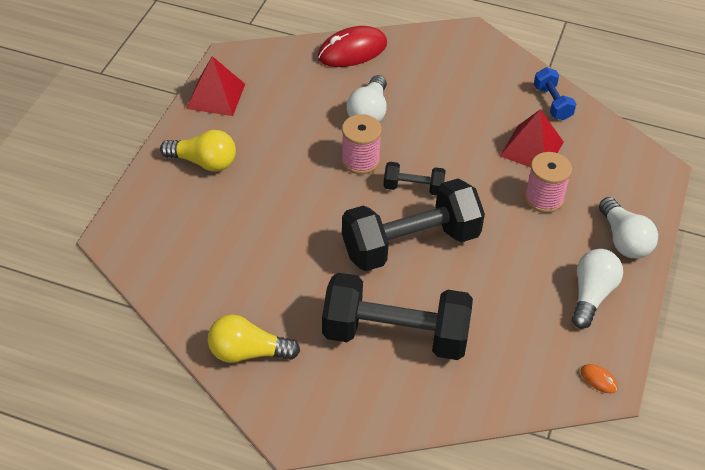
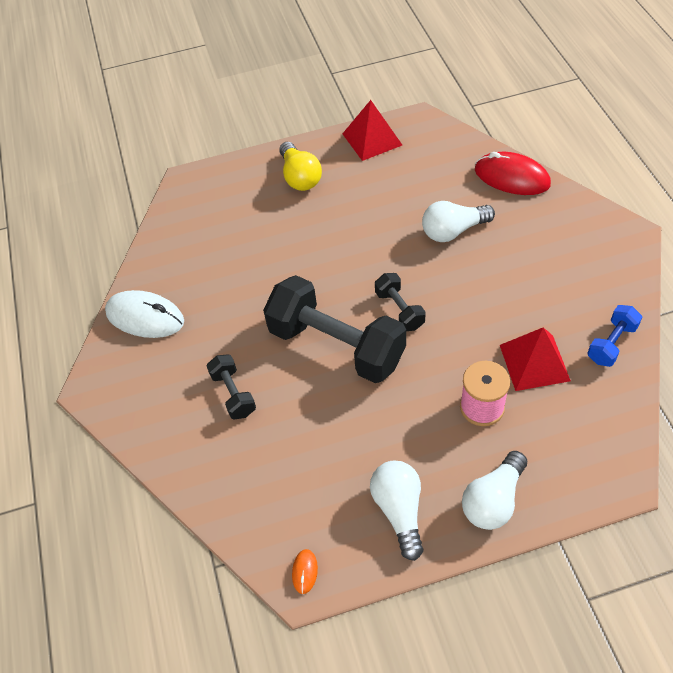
camera: 60 degrees right, 5 degrees up
yellow light bulb [208,314,300,363] -> white mouse [105,290,184,338]
black dumbbell [322,273,473,360] -> black dumbbell [207,354,256,419], size x0.47
pink spool [341,114,382,174] -> none
white light bulb [572,249,623,329] -> white light bulb turned 90 degrees counterclockwise [370,460,424,561]

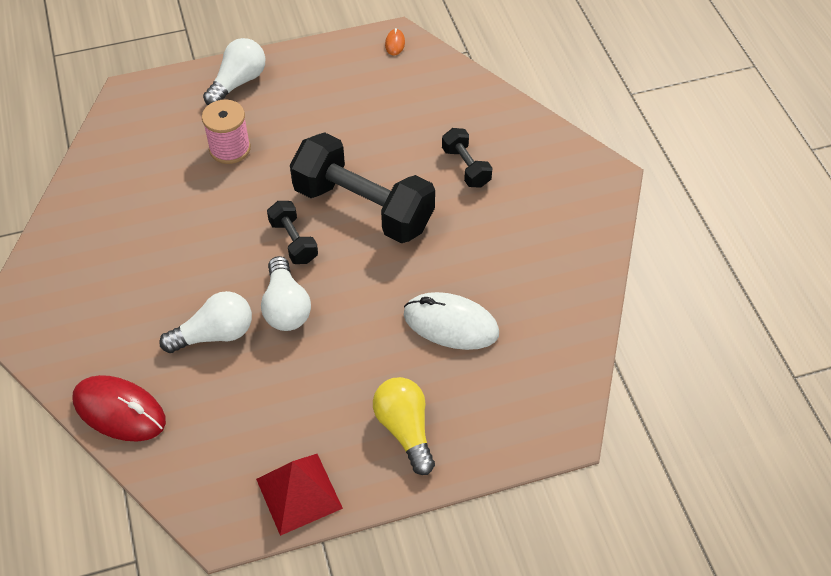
camera: 175 degrees right, 0 degrees up
white mouse [105,290,184,338] -> white mouse moved to [404,292,499,350]
white light bulb [370,460,424,561] -> white light bulb moved to [261,256,311,331]
red pyramid [500,327,571,391] -> none
blue dumbbell [587,305,642,367] -> none

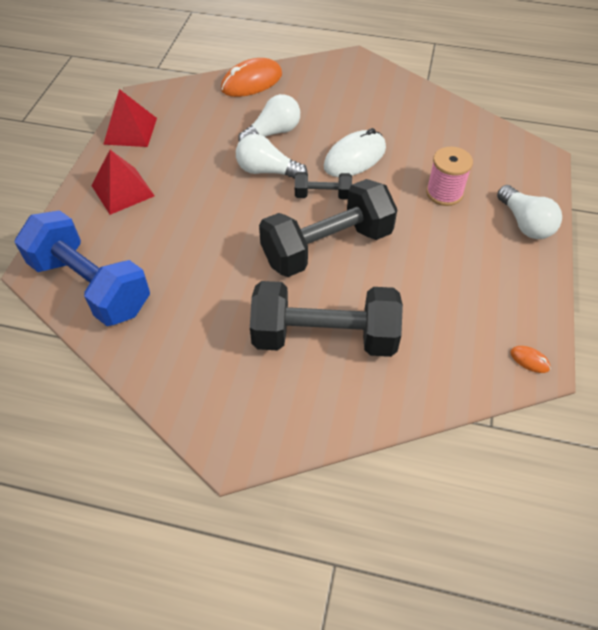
camera: 120 degrees right, 0 degrees up
red mouse [73,375,166,442] -> orange mouse [221,58,282,97]
white light bulb [159,291,252,353] -> white light bulb turned 135 degrees counterclockwise [238,94,300,142]
yellow light bulb [373,377,435,475] -> red pyramid [91,150,155,215]
white mouse [404,292,499,350] -> white mouse moved to [323,128,386,177]
black dumbbell [442,128,492,188] -> black dumbbell [250,281,403,357], size x2.13
none -> blue dumbbell [15,210,150,326]

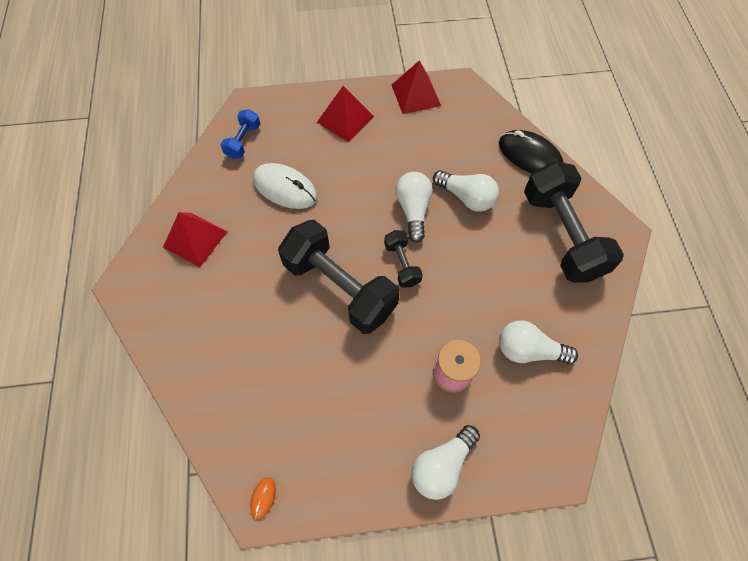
camera: 70 degrees right, 10 degrees up
blue dumbbell [15,210,150,326] -> blue dumbbell [220,109,260,159], size x0.47
orange mouse [221,58,282,97] -> black mouse [499,130,563,173]
black dumbbell [250,281,403,357] -> black dumbbell moved to [524,161,624,283]
white mouse [323,128,386,177] -> white mouse moved to [253,163,317,209]
none -> red pyramid [163,212,228,267]
none -> white light bulb [499,320,578,365]

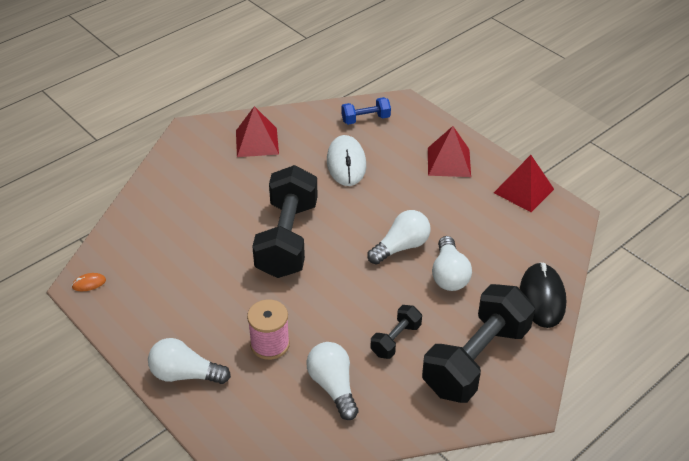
camera: 55 degrees right, 20 degrees down
black dumbbell [384,230,423,288] -> black dumbbell moved to [370,305,422,359]

